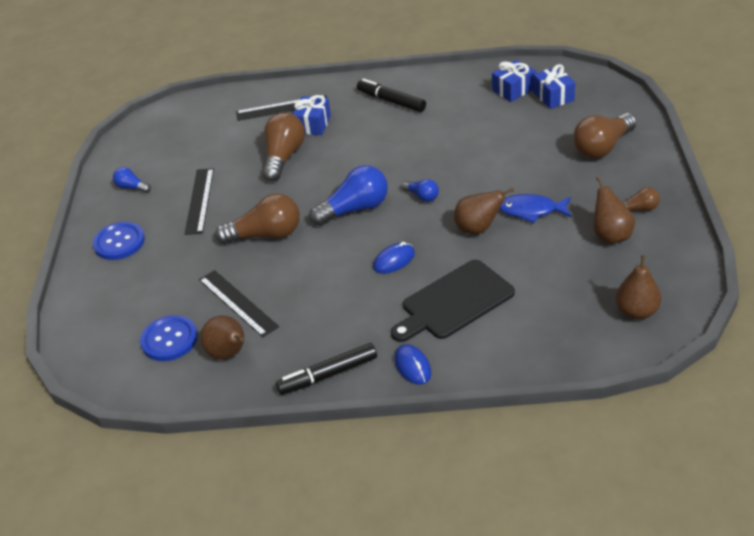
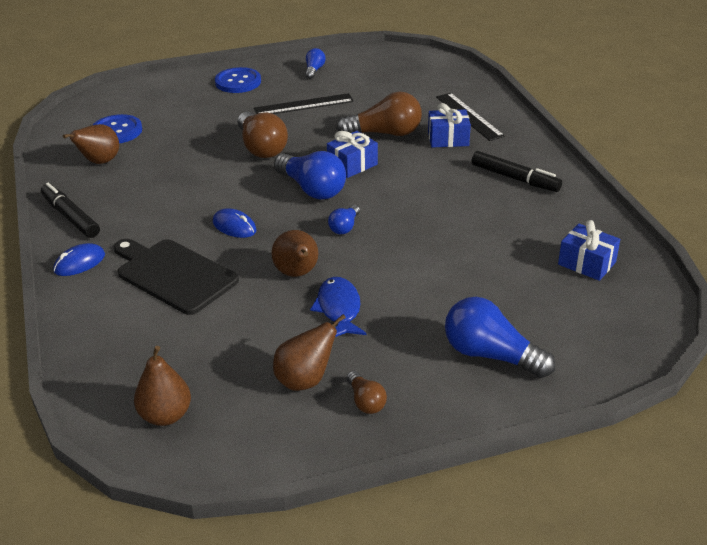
camera: 70 degrees right, 5 degrees down
black ruler [199,270,279,337] -> none
black marker [357,79,426,112] -> black marker turned 105 degrees clockwise [472,151,562,192]
blue gift [533,64,575,109] -> blue gift moved to [327,131,378,178]
brown light bulb [573,113,637,159] -> blue light bulb [445,297,555,378]

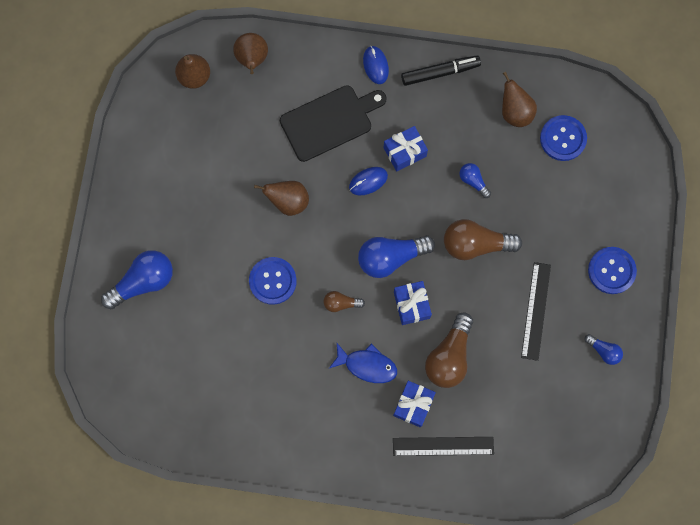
camera: 115 degrees right, 40 degrees up
brown pear [273,314,346,391] -> brown pear moved to [233,33,268,74]
blue fish [310,277,367,337] -> blue fish moved to [329,343,397,383]
blue light bulb [328,205,360,234] -> blue light bulb moved to [459,163,491,198]
brown light bulb [346,371,387,414] -> brown light bulb moved to [324,291,365,312]
black marker [472,151,562,192] -> none
blue gift [558,220,620,281] -> blue gift moved to [384,126,428,171]
none -> blue button [249,257,297,305]

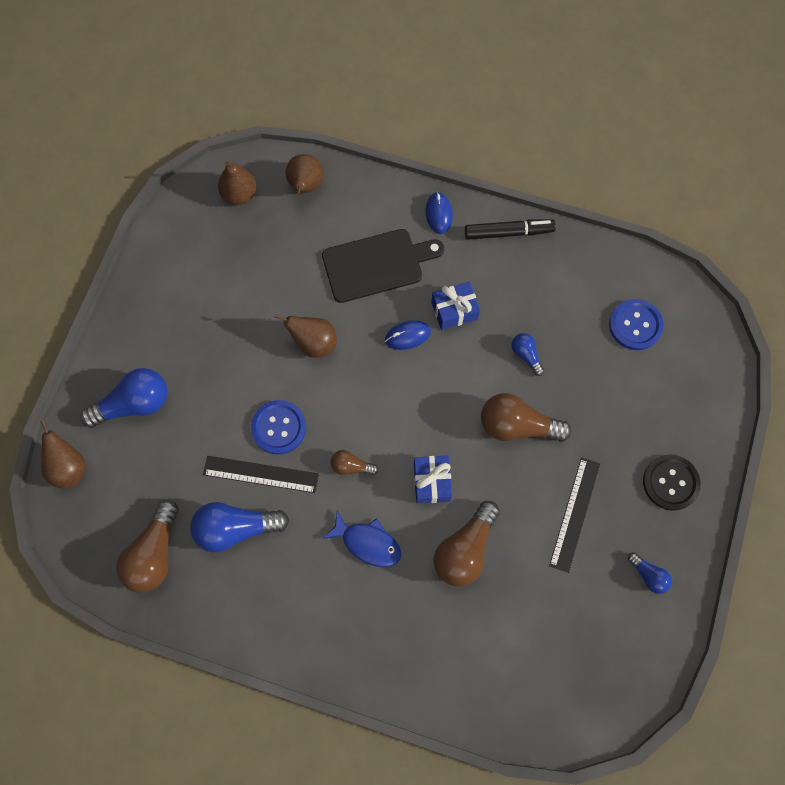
camera: 10 degrees right, 5 degrees down
blue light bulb [358,236,435,278] -> blue light bulb moved to [190,502,289,552]
blue gift [393,381,436,427] -> none
black ruler [393,437,494,456] -> black ruler moved to [203,456,319,493]
brown pear [502,72,537,127] -> brown pear moved to [41,420,85,488]
blue button [588,247,637,294] -> black button [643,454,701,511]
none -> brown light bulb [116,500,179,593]

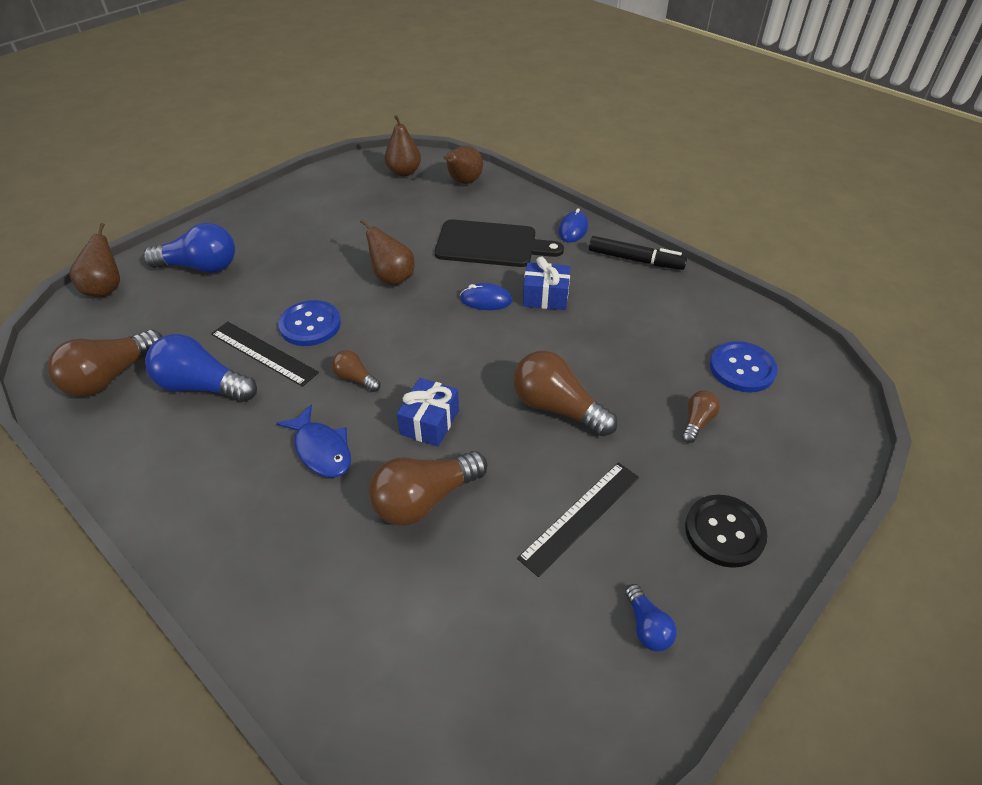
camera: 25 degrees right, 25 degrees down
blue light bulb [511,333,544,376] -> none
none -> brown light bulb [682,390,720,443]

